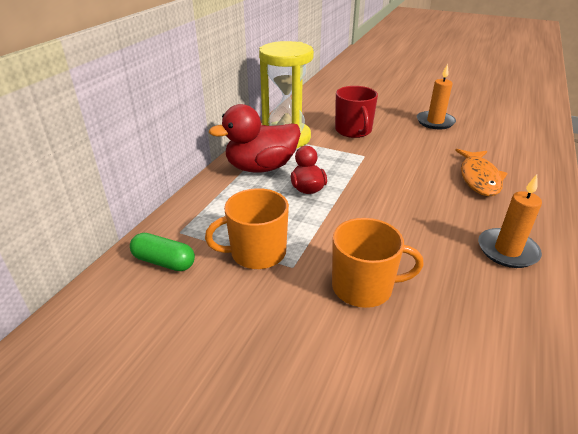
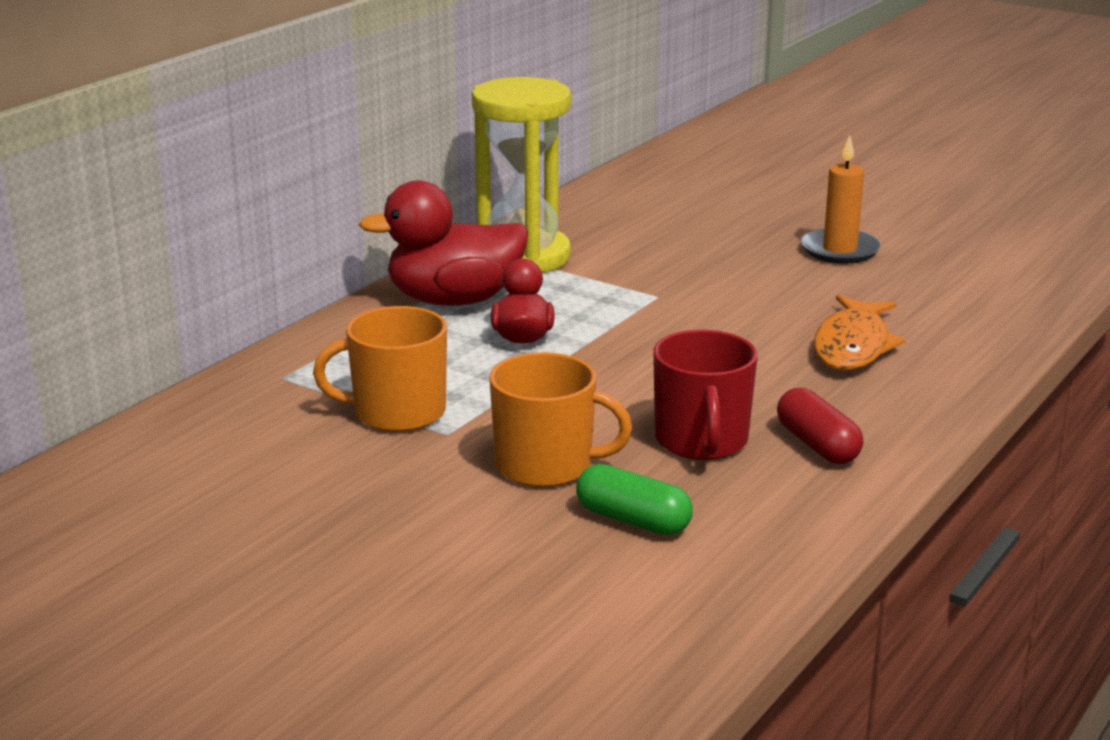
camera: 10 degrees right, 10 degrees down
green capsule [130,233,195,271] -> green capsule moved to [576,464,693,535]
red mug [335,86,378,138] -> red mug moved to [653,329,758,460]
orange candle [478,174,542,268] -> red capsule [777,388,864,464]

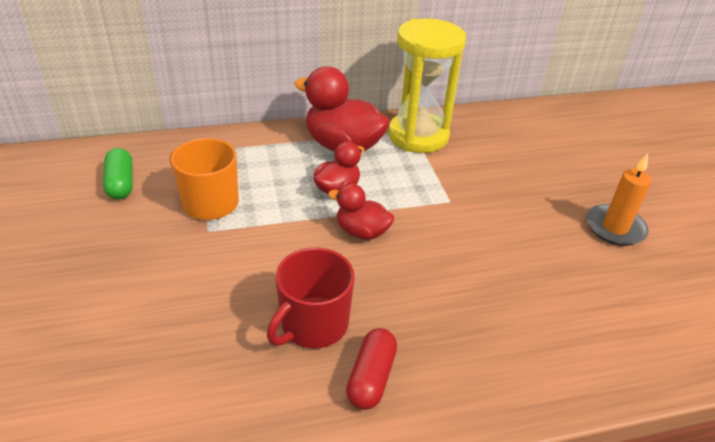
camera: 40 degrees right, 15 degrees up
orange mug [489,352,632,487] -> none
green capsule [576,464,693,535] -> green capsule moved to [103,148,133,199]
orange fish [813,295,905,370] -> none
none -> red duck [328,183,394,240]

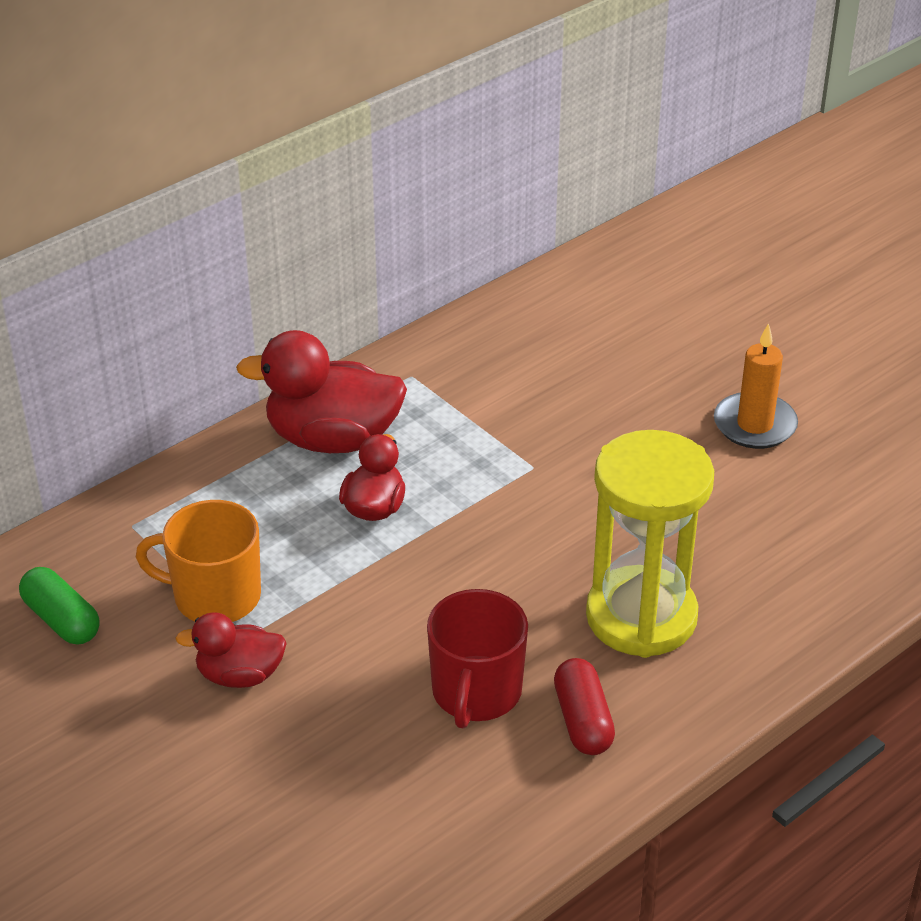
camera: 25 degrees left, 0 degrees up
red duck [328,183,394,240] -> red duck moved to [175,612,287,688]
yellow hourglass [388,18,466,153] -> yellow hourglass moved to [586,430,714,658]

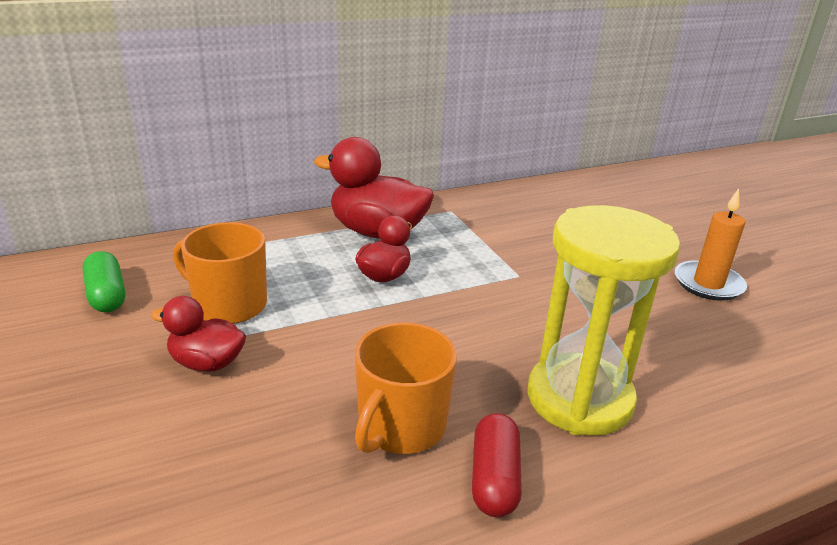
camera: 15 degrees right, 10 degrees down
red mug [427,589,528,729] -> orange mug [355,322,457,454]

